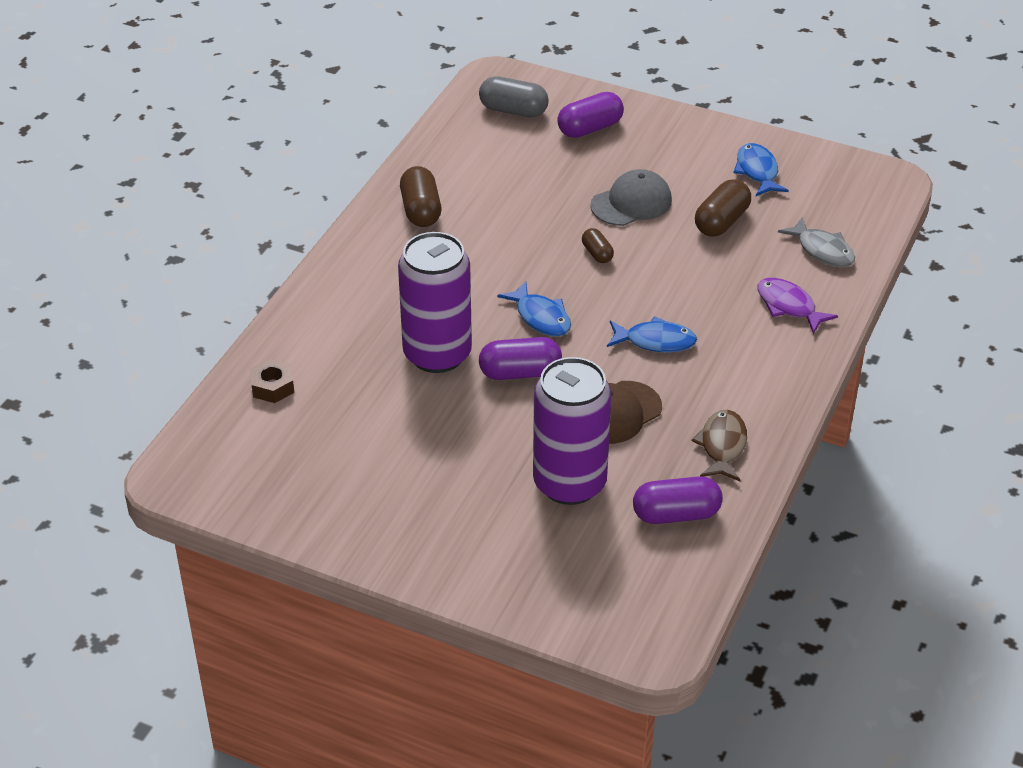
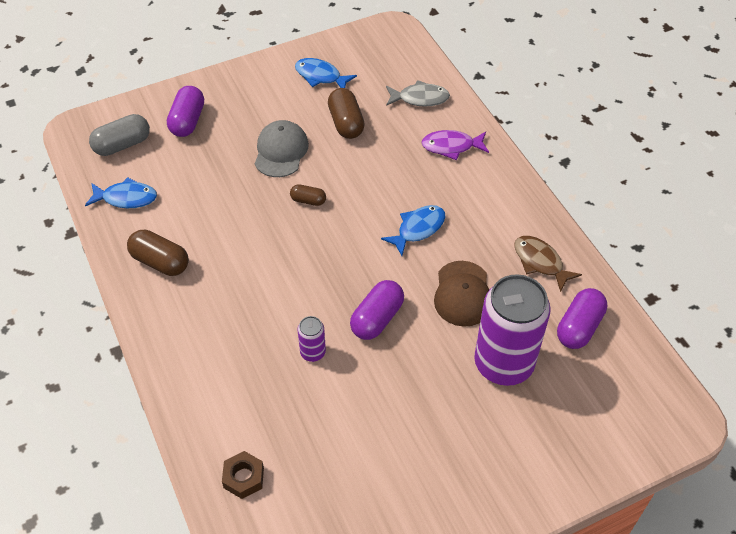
camera: 50 degrees left, 10 degrees up
purple can [398,232,472,373] -> purple can [297,316,326,362], size x0.43
blue fish [497,281,571,336] -> blue fish moved to [85,177,157,208]

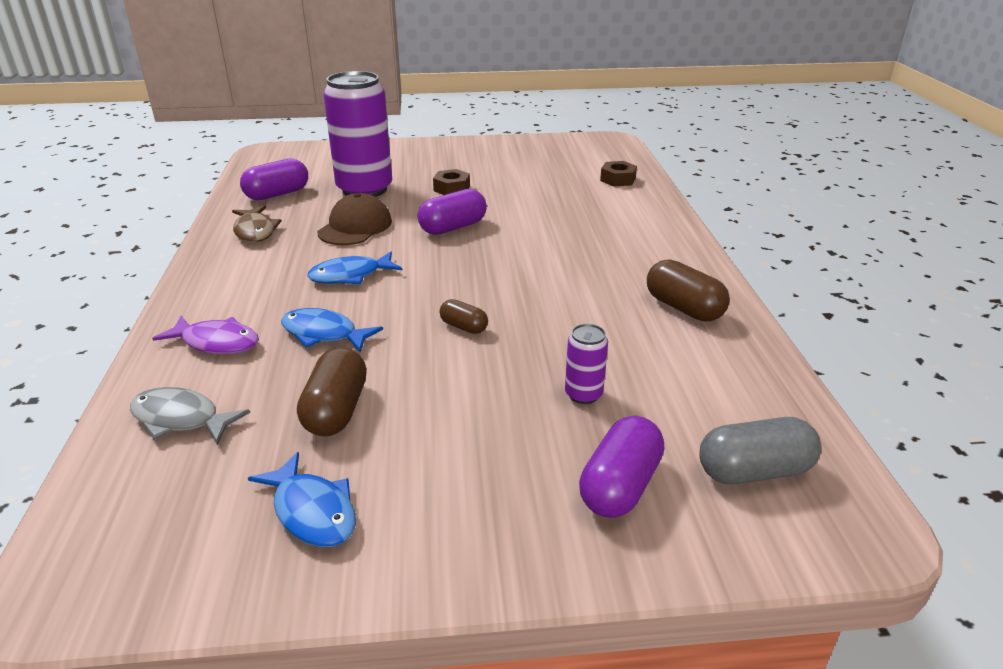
camera: 160 degrees left, 20 degrees down
blue fish [85,177,157,208] -> blue fish moved to [281,308,383,352]
grey cap [255,120,309,177] -> none
purple can [297,316,326,362] -> purple can moved to [565,324,608,404]
none -> brown nut [433,169,470,195]

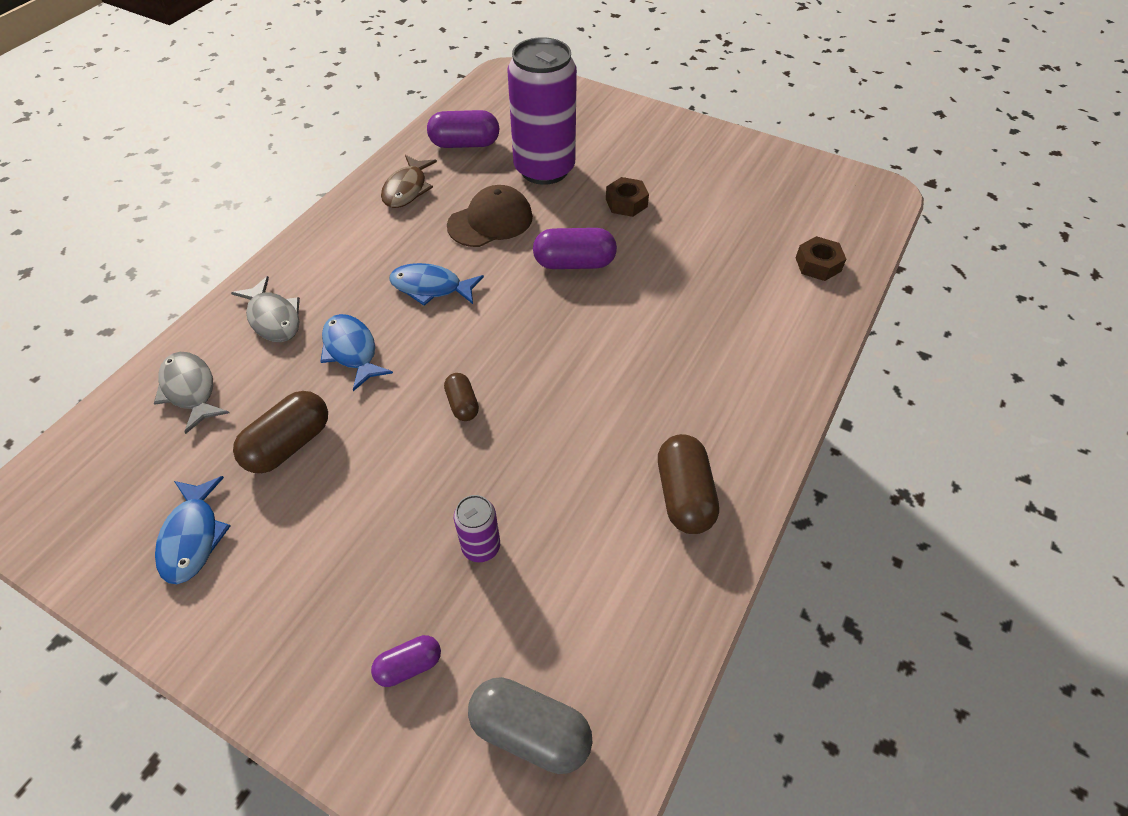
camera: 35 degrees right, 20 degrees up
purple fish [152,316,259,354] -> grey fish [231,276,300,342]
purple capsule [579,416,664,518] -> purple capsule [371,635,441,687], size x0.58

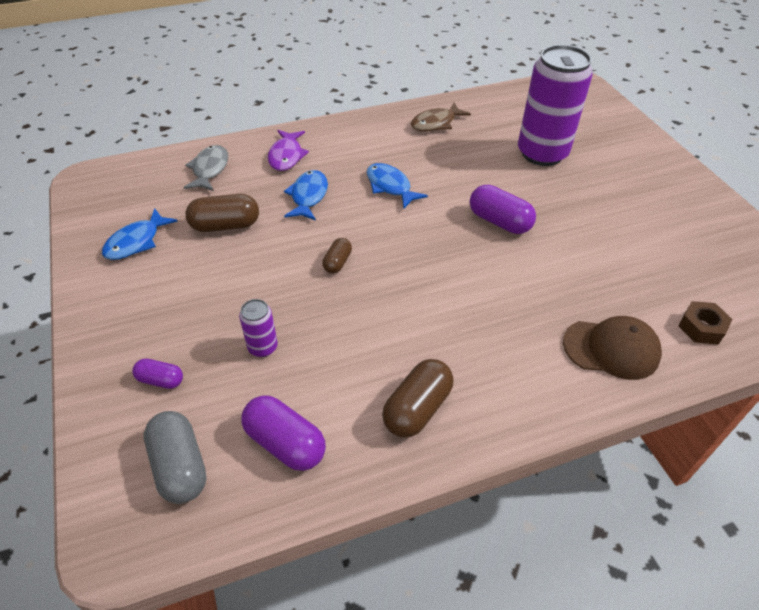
camera: 40 degrees right, 5 degrees down
grey fish [231,276,300,342] -> purple fish [268,130,309,171]
purple capsule [427,110,499,148] -> purple capsule moved to [241,395,326,471]
brown cap [447,185,533,247] -> brown cap moved to [563,316,662,380]
brown nut [606,177,649,217] -> none

